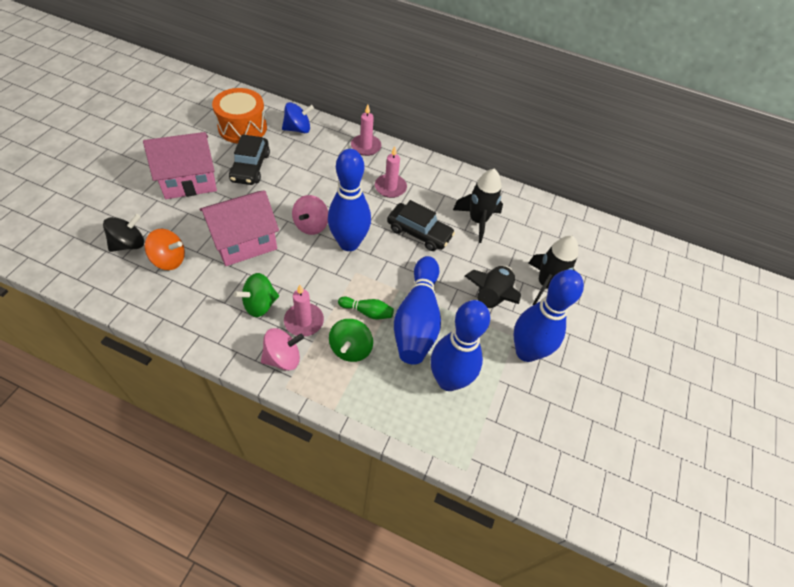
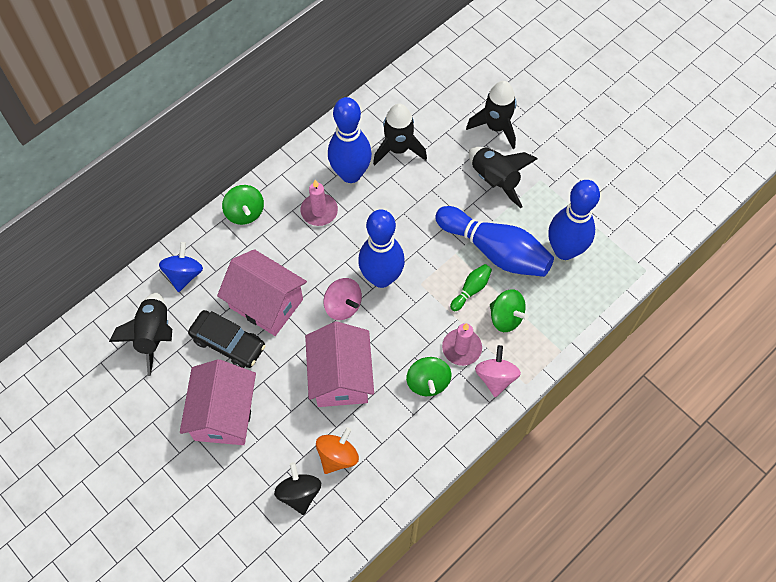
camera: 60 degrees left, 10 degrees up
orange drum [212,88,267,144] -> black rocket [109,293,172,376]
pink candle [351,105,381,156] -> green spinning top [222,185,264,225]
black car [387,200,455,251] -> none
blue bowling pin [514,270,584,362] -> blue bowling pin moved to [328,97,372,183]
none -> pink house [217,249,307,336]

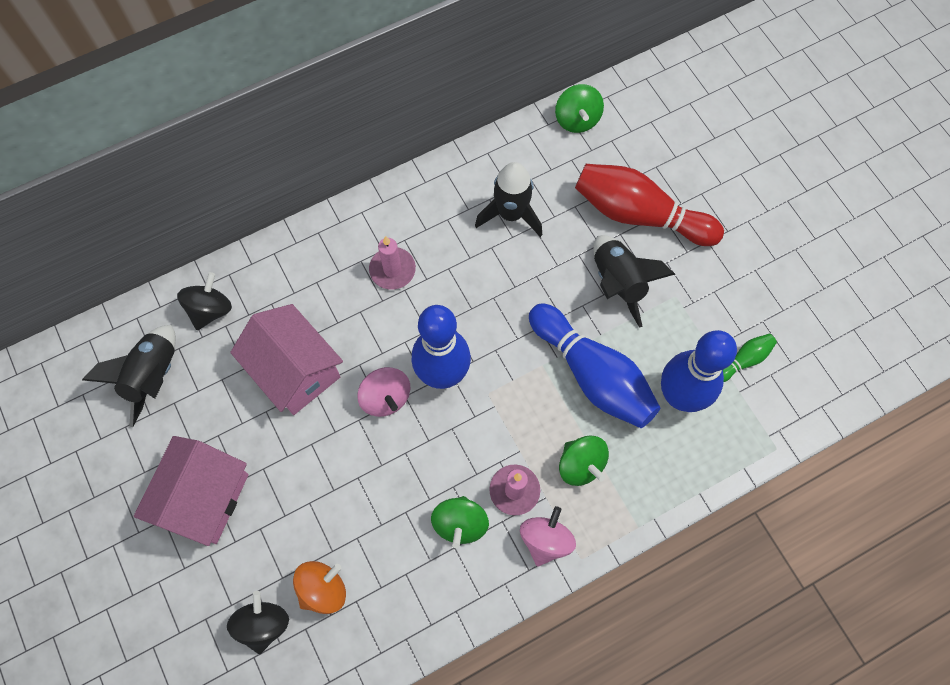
camera: 15 degrees right, 5 degrees up
blue spinning top [159,242,203,292] -> black spinning top [177,272,232,330]
black car [188,310,265,368] -> none
green spinning top [222,185,264,225] -> green spinning top moved to [555,84,604,133]
pink house [305,322,374,407] -> none
blue bowling pin [328,97,372,183] -> none
green bowling pin [450,264,492,311] -> green bowling pin moved to [723,334,777,382]
black rocket [466,81,517,149] -> red bowling pin [575,164,724,246]

